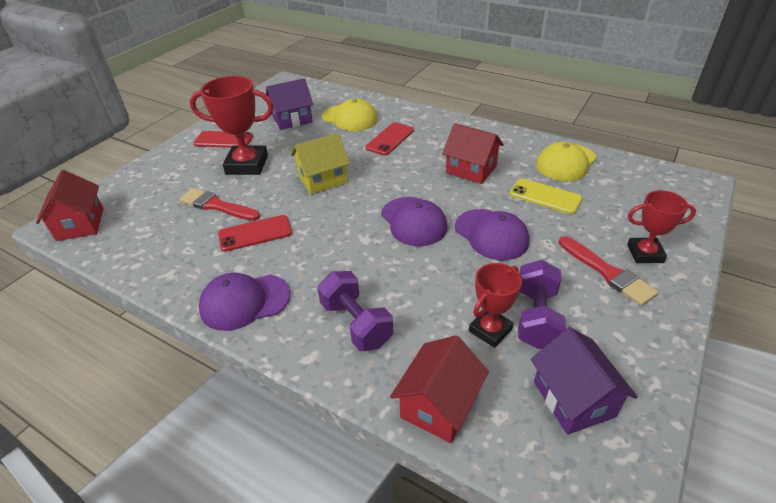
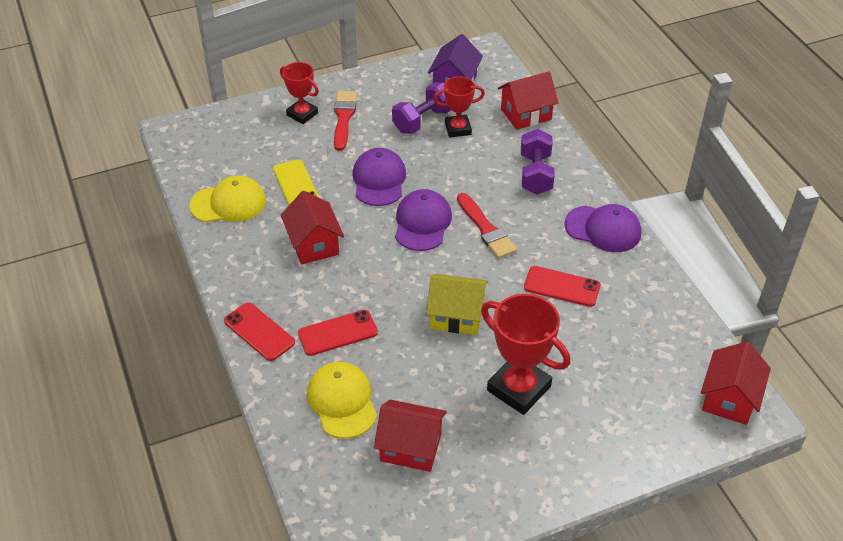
camera: 145 degrees left, 5 degrees up
red brush [179,188,260,221] -> red brush moved to [457,193,517,259]
red phone [193,131,253,148] -> red phone moved to [224,302,295,361]
purple house [266,78,313,130] -> red house [374,400,447,472]

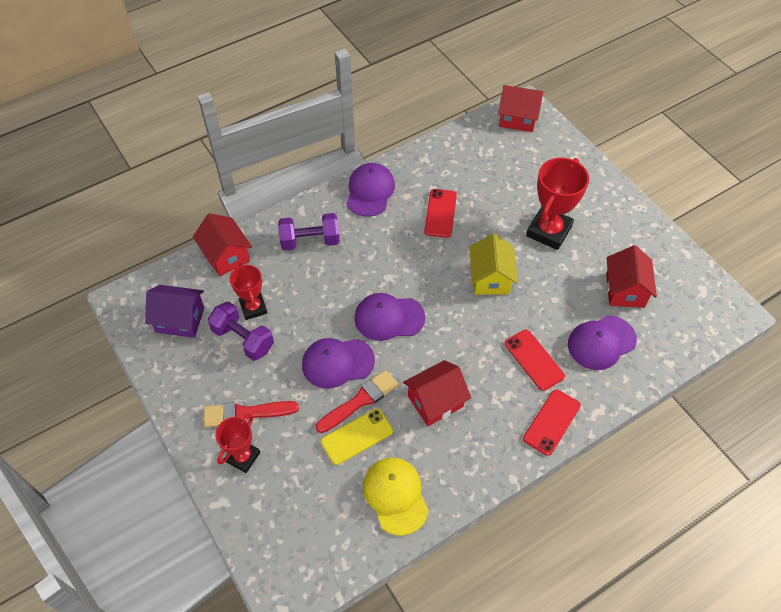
camera: 100 degrees left, 10 degrees up
yellow cap [307,362,377,439] -> purple cap [568,315,637,370]
red brush [457,193,517,259] -> red brush moved to [316,370,398,433]

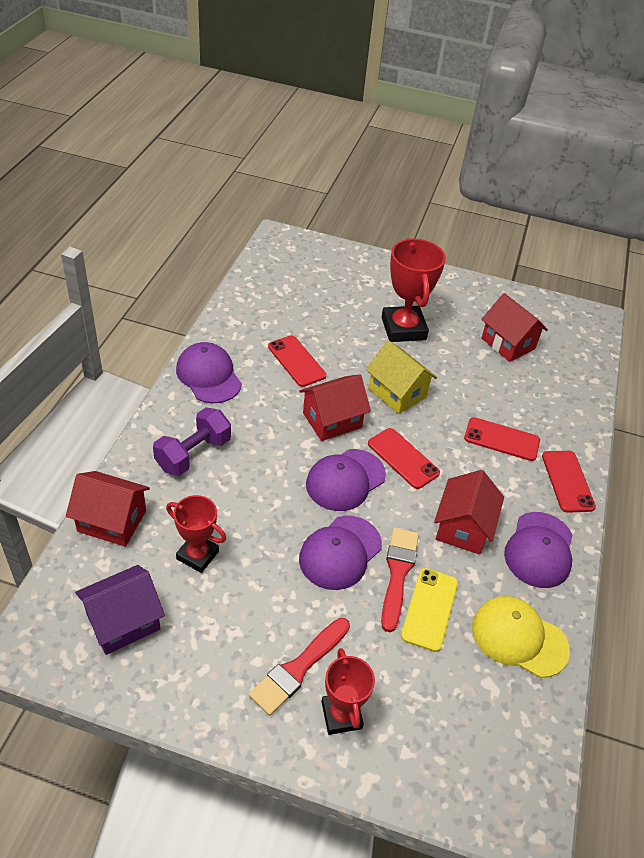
camera: 45 degrees left, 10 degrees down
purple dumbbell [208,302,274,361] -> none
red house [498,85,543,132] -> red house moved to [299,374,371,441]
purple cap [568,315,637,370] -> purple cap moved to [504,512,573,588]
none -> red phone [368,428,440,489]

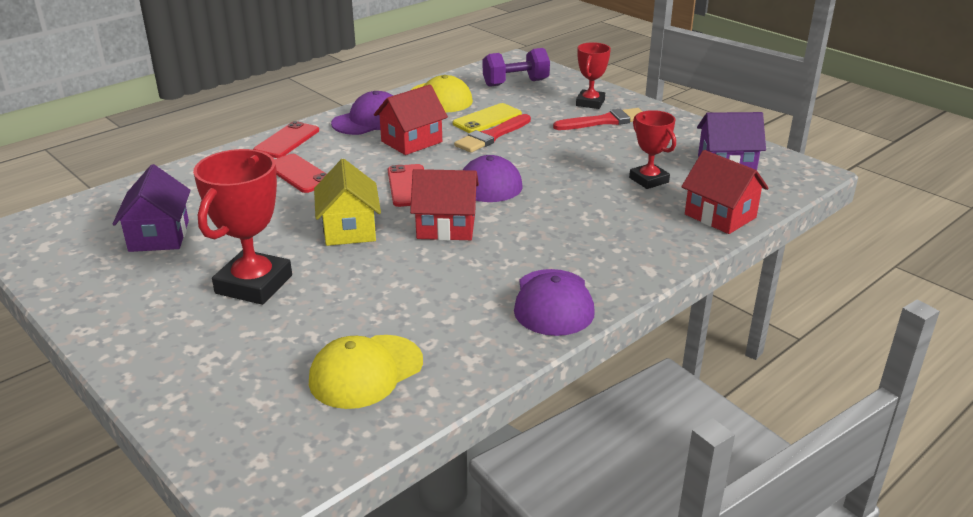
camera: 145 degrees left, 15 degrees down
purple dumbbell [153,407,231,476] -> purple dumbbell moved to [483,48,550,87]
red phone [268,335,326,387] -> none
purple cap [299,515,382,590] -> none
red house [481,293,548,362] -> purple house [113,164,191,252]
none -> yellow cap [309,335,423,409]

